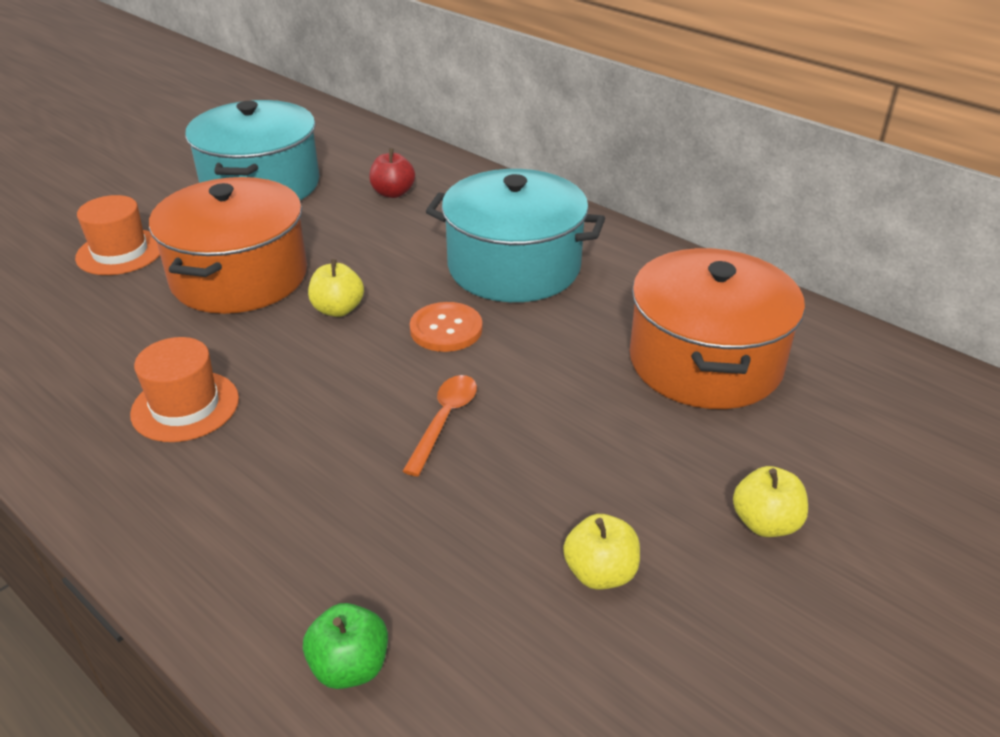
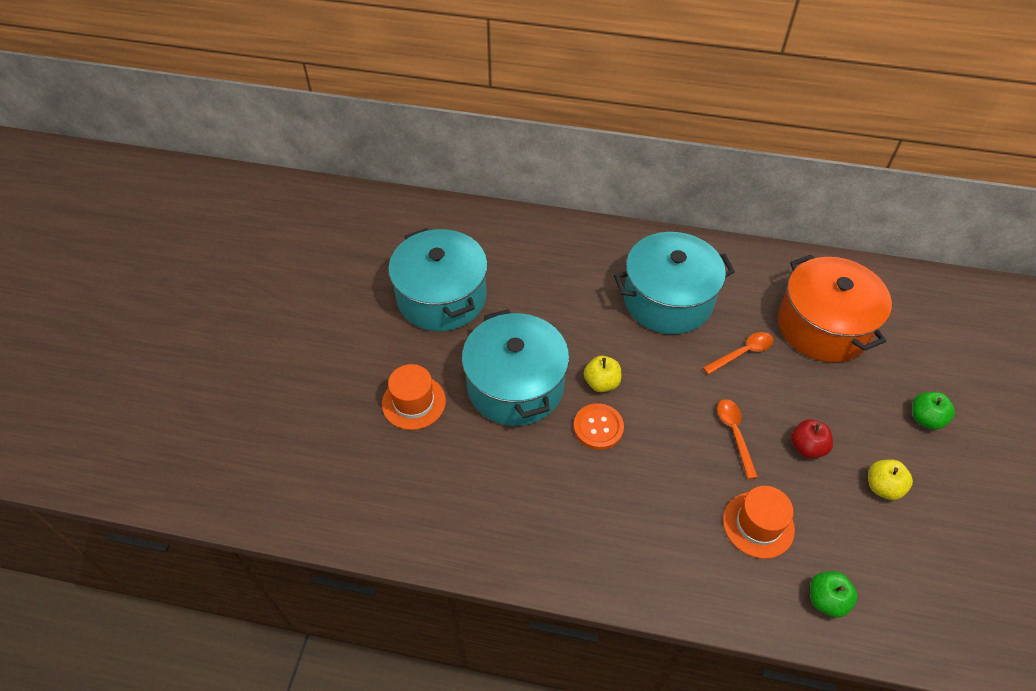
camera: 30 degrees left, 15 degrees up
orange hat [130,337,239,442] -> orange hat moved to [723,486,795,559]
orange pot [149,177,307,314] -> turquoise pot [462,309,569,426]
red apple [369,148,415,198] -> red apple moved to [791,419,833,459]
orange button [410,302,483,352] -> orange button moved to [573,403,624,450]
yellow apple [733,466,808,537] -> green apple [912,392,955,430]
none -> orange spoon [703,332,774,375]

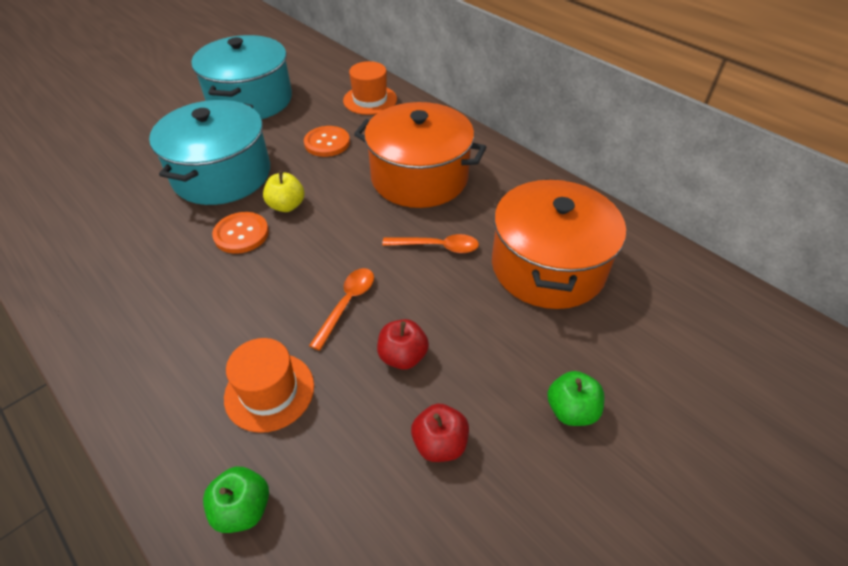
camera: 35 degrees right, 5 degrees down
orange hat [382,364,446,430] -> orange hat moved to [343,61,397,115]
turquoise pot [614,232,735,334] -> orange pot [354,102,487,208]
yellow apple [868,459,913,500] -> red apple [411,403,469,462]
none -> orange button [304,126,350,157]

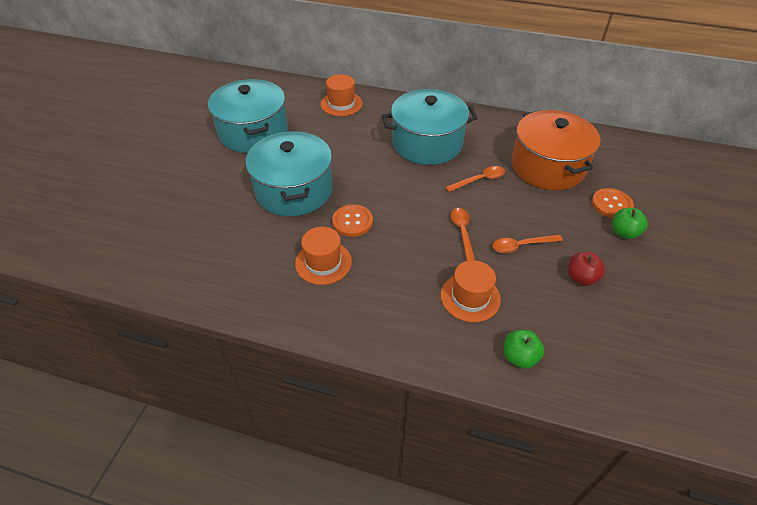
camera: 30 degrees left, 0 degrees up
yellow apple [263,171,304,212] -> none
orange button [304,126,350,157] -> orange button moved to [592,188,634,218]
orange pot [354,102,487,208] -> turquoise pot [382,89,478,165]
red apple [377,319,429,370] -> orange spoon [492,235,563,253]
none -> orange hat [295,227,352,285]

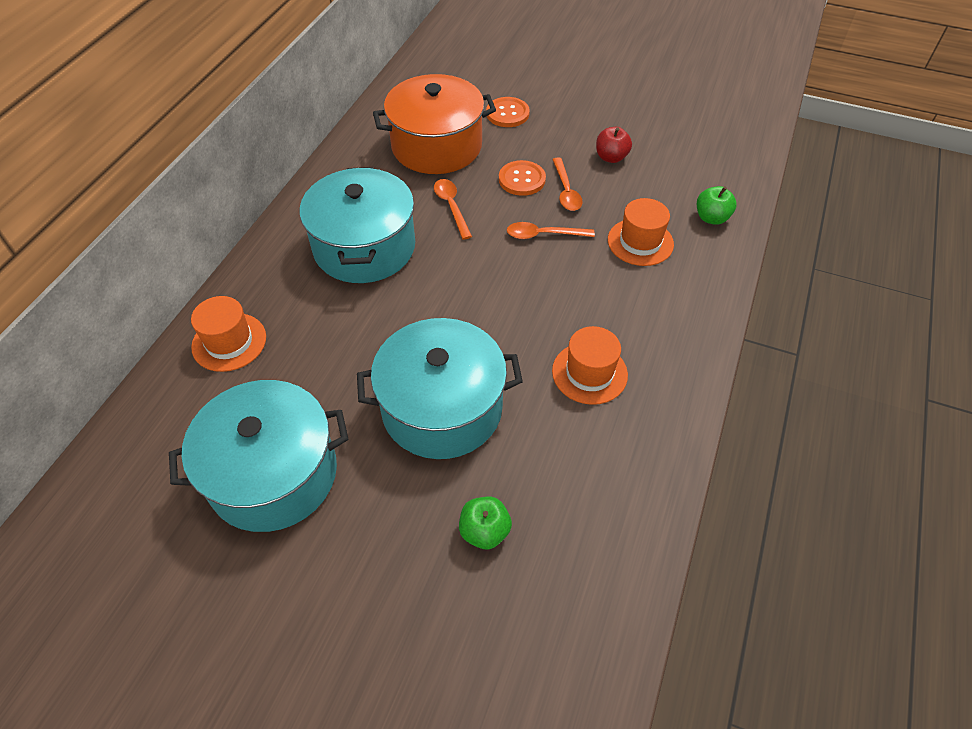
camera: 85 degrees left, 5 degrees up
orange button [332,204,373,237] -> orange button moved to [499,160,546,196]
green apple [612,208,648,239] -> green apple moved to [459,497,512,549]

